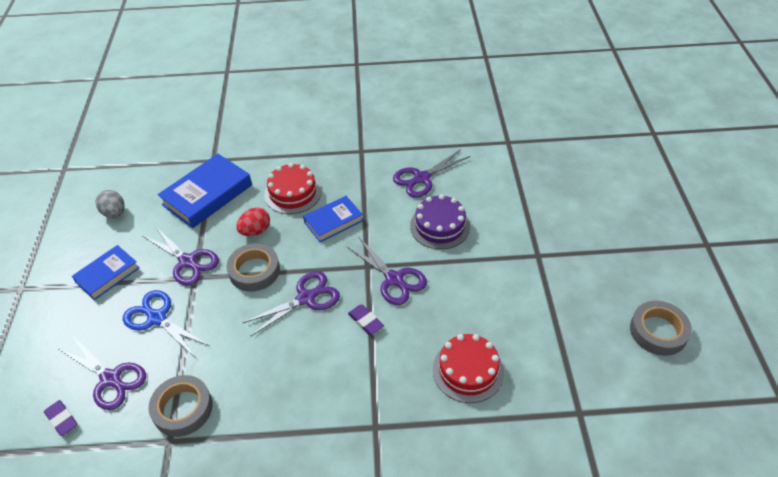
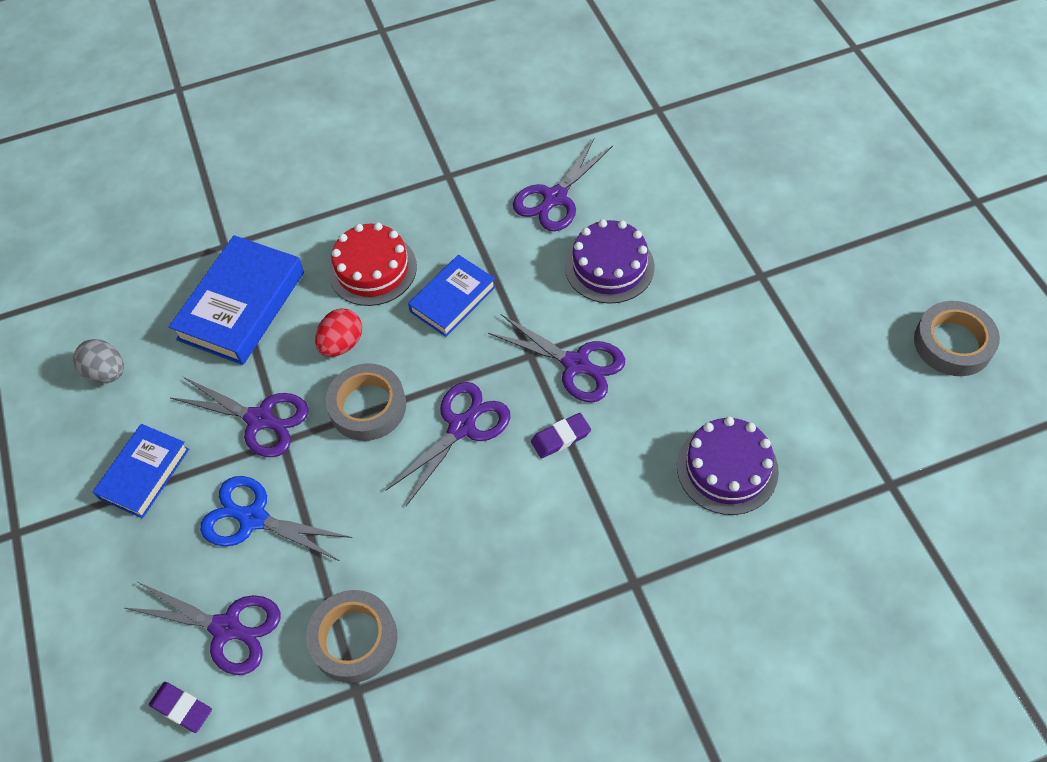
camera: 15 degrees left, 10 degrees up
purple eraser [348,305,384,335] -> purple eraser turned 60 degrees counterclockwise [531,413,591,459]
red cake [433,334,504,403] -> purple cake [677,417,779,515]

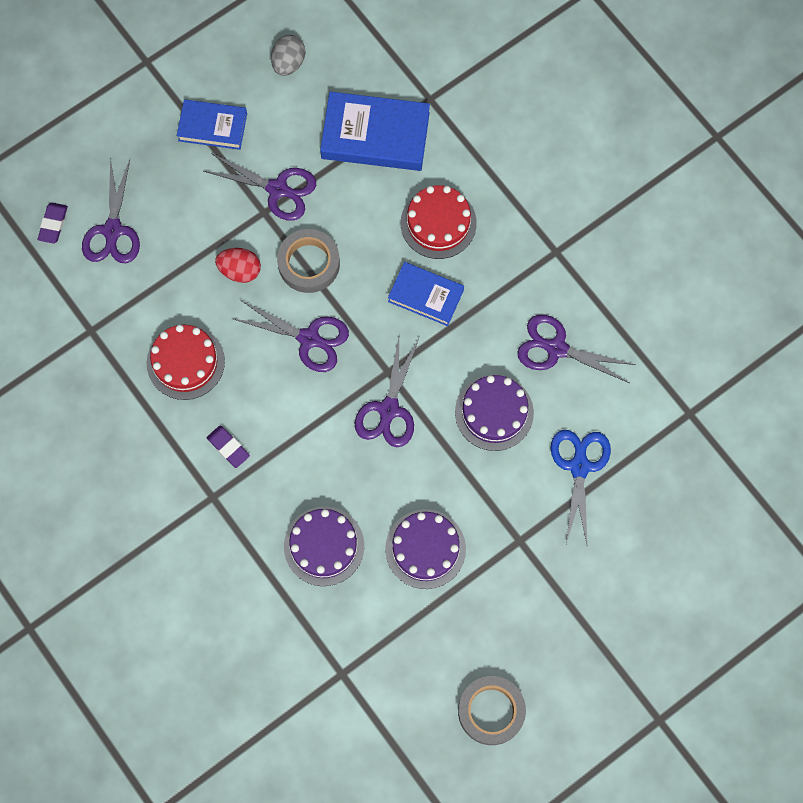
camera: 70 degrees right, 15 degrees up
purple scissors [171,376,309,457] -> purple scissors turned 75 degrees counterclockwise [204,153,316,221]
blue scissors [200,476,352,561] -> blue scissors moved to [551,430,611,544]
grey tape [306,590,398,683] -> none
red egg [315,308,362,357] -> red egg moved to [215,248,261,283]
purple eraser [531,413,591,459] -> purple eraser moved to [207,426,250,468]
none -> red cake [147,324,225,400]
none -> purple cake [385,509,466,589]

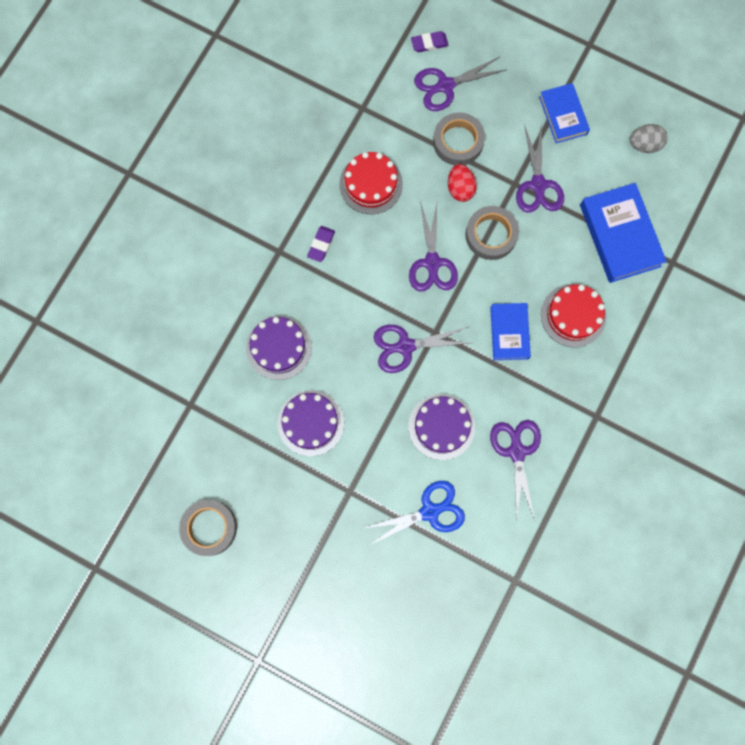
camera: 65 degrees right, 5 degrees up
none -> grey tape [433,112,485,165]

